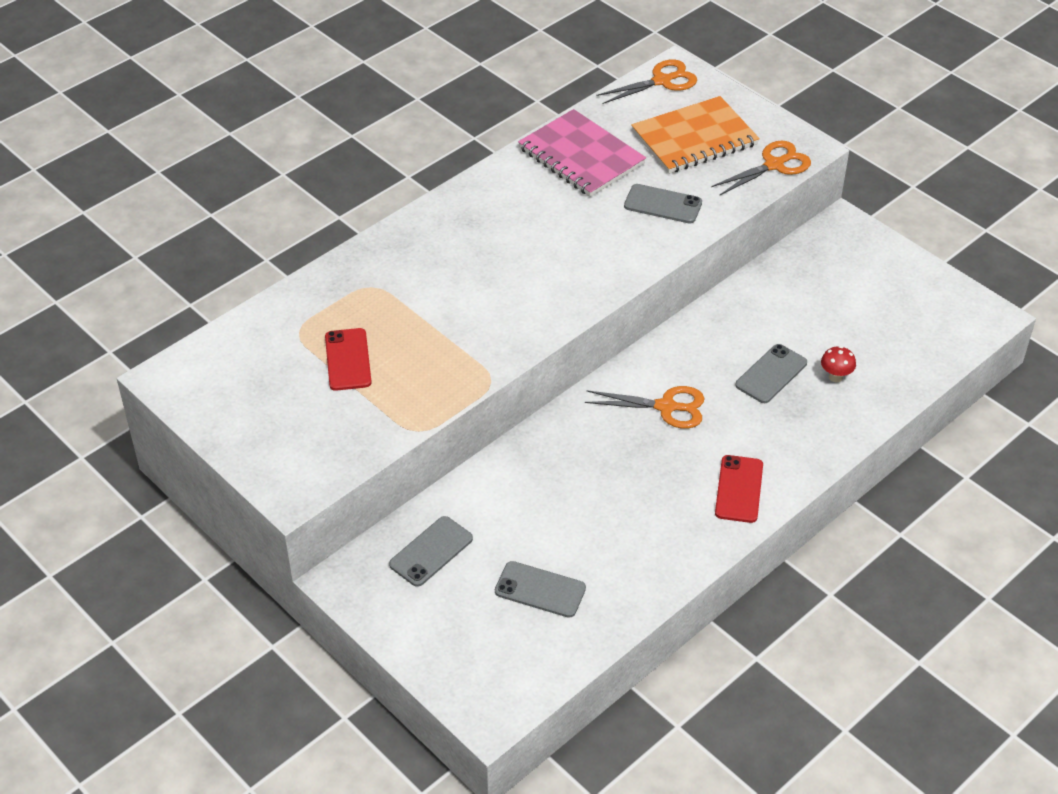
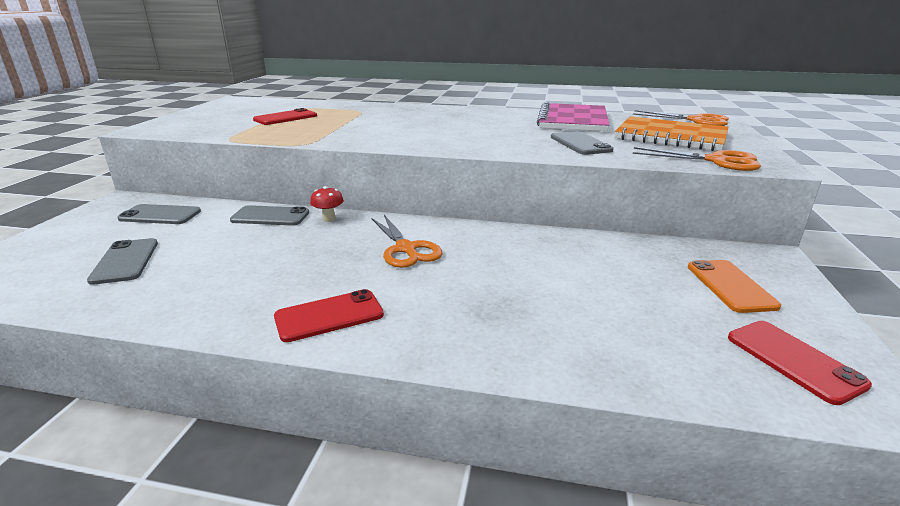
camera: 55 degrees right, 20 degrees down
grey phone [735,344,807,403] -> grey phone moved to [230,205,309,226]
red mushroom [821,346,856,382] -> red mushroom moved to [310,186,344,222]
none -> orange phone [688,260,781,313]
none -> red phone [728,321,872,405]

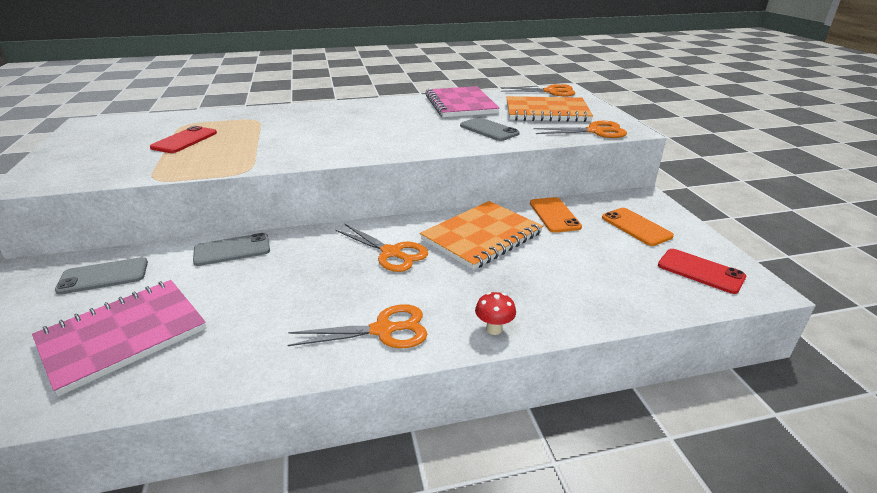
camera: 25 degrees left, 5 degrees up
grey phone [87,238,158,285] -> pink notebook [32,280,206,396]
red phone [274,289,384,342] -> orange scissors [287,304,427,348]
red mushroom [310,186,344,222] -> red mushroom moved to [475,292,516,335]
none -> orange notebook [420,201,543,270]
none -> orange phone [530,197,582,233]

